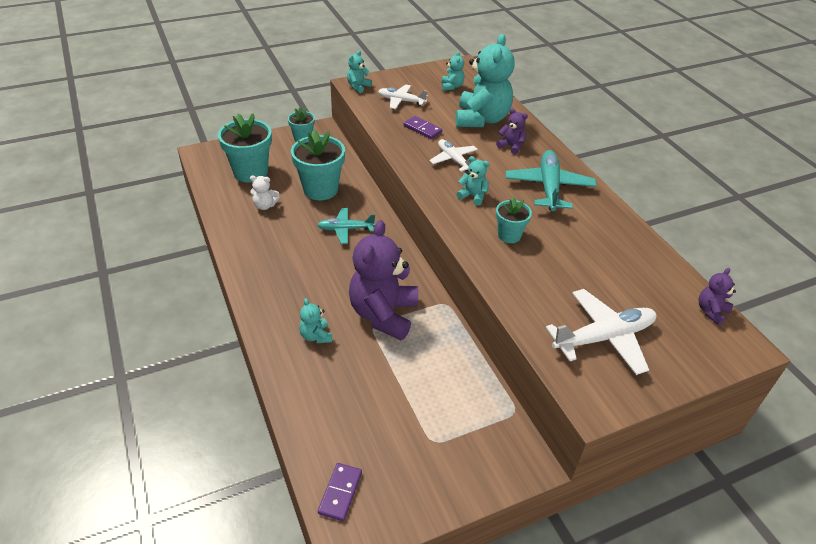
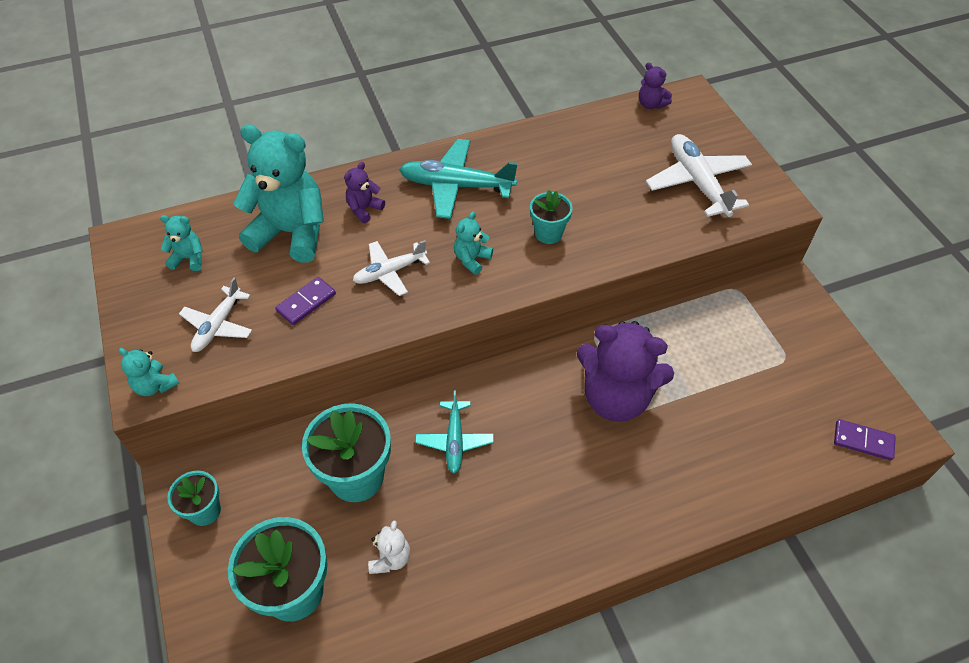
camera: 85 degrees left, 10 degrees up
turquoise teddy bear [299,298,332,343] -> none

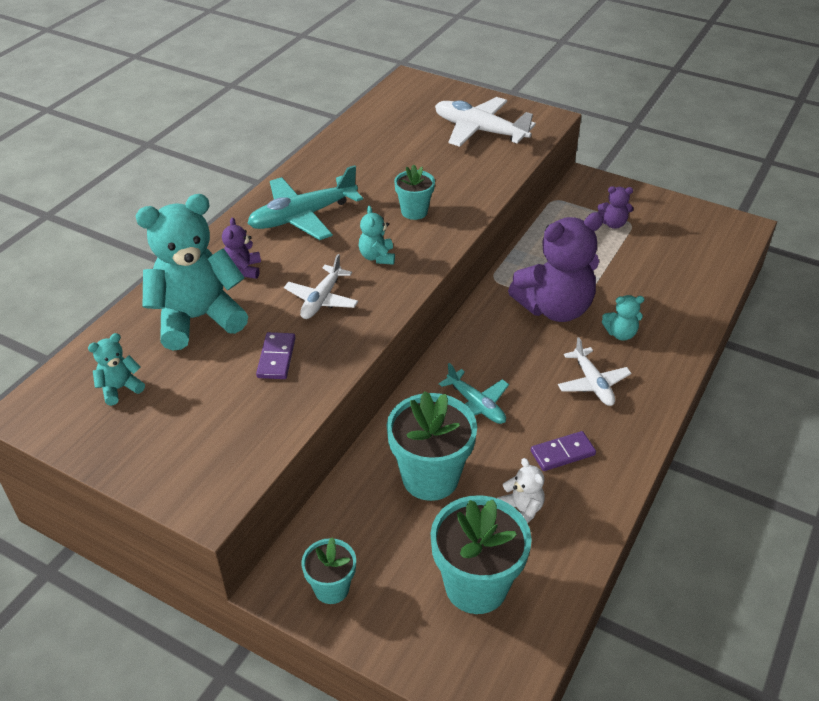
camera: 40 degrees left, 10 degrees down
turquoise teddy bear [119,348,179,396] -> turquoise teddy bear moved to [602,295,644,341]
white plane [179,278,253,352] -> white plane moved to [558,337,631,406]
purple teddy bear [639,62,672,109] -> purple teddy bear moved to [597,186,633,229]
purple domino [834,419,896,460] -> purple domino moved to [531,431,596,471]

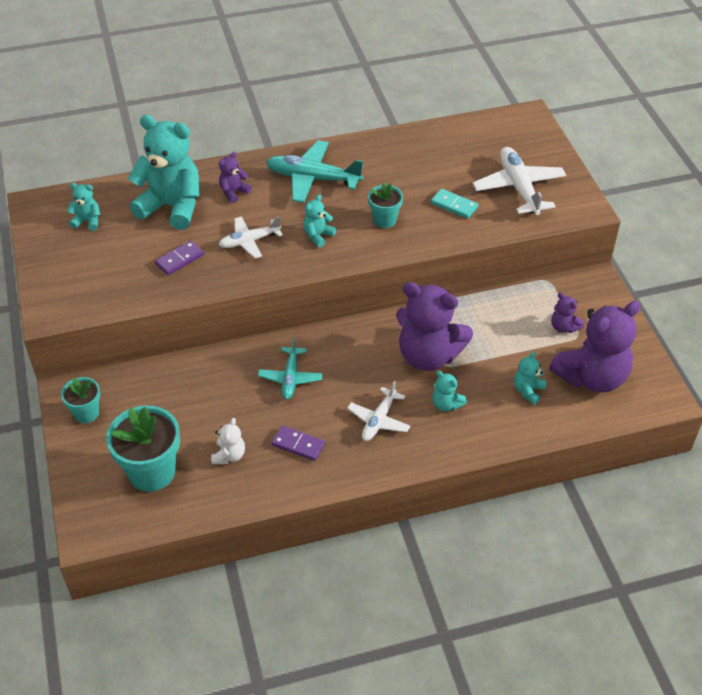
camera: 45 degrees right, 5 degrees up
turquoise flower pot [387,391,477,501] -> none
none -> turquoise domino [431,189,478,219]
none -> turquoise teddy bear [514,351,546,405]
none -> purple teddy bear [549,301,640,393]

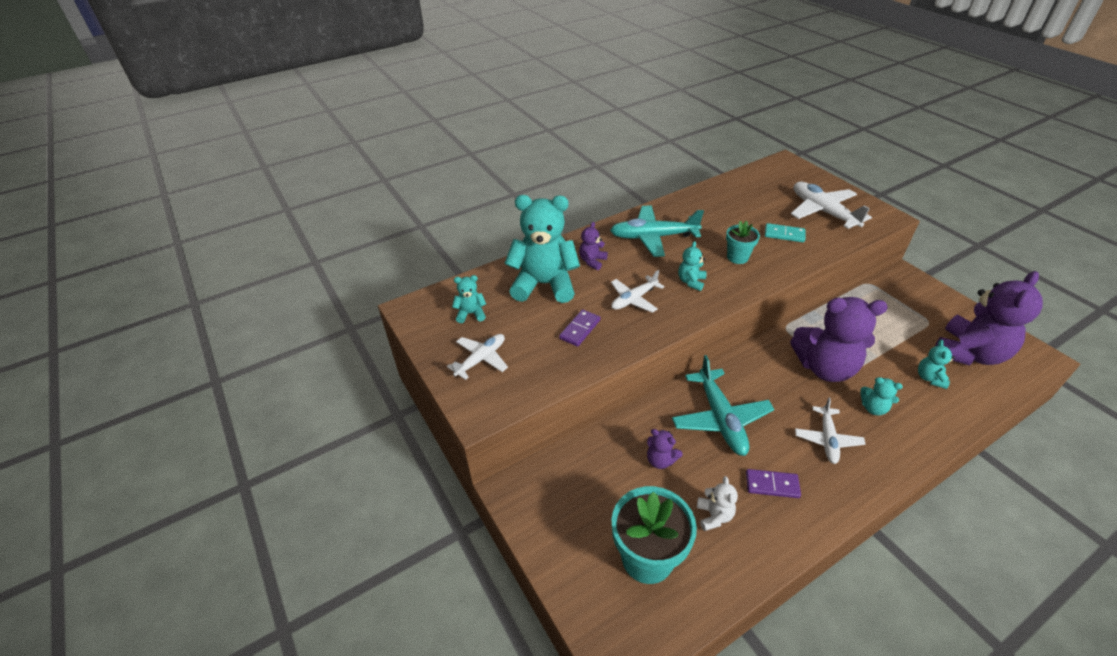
camera: 15 degrees left, 5 degrees down
turquoise flower pot [61,377,100,423] -> none
turquoise plane [258,337,323,400] -> turquoise plane [672,355,774,456], size x1.60
purple teddy bear [551,292,584,333] -> purple teddy bear moved to [647,429,683,469]
none -> white plane [447,334,508,380]

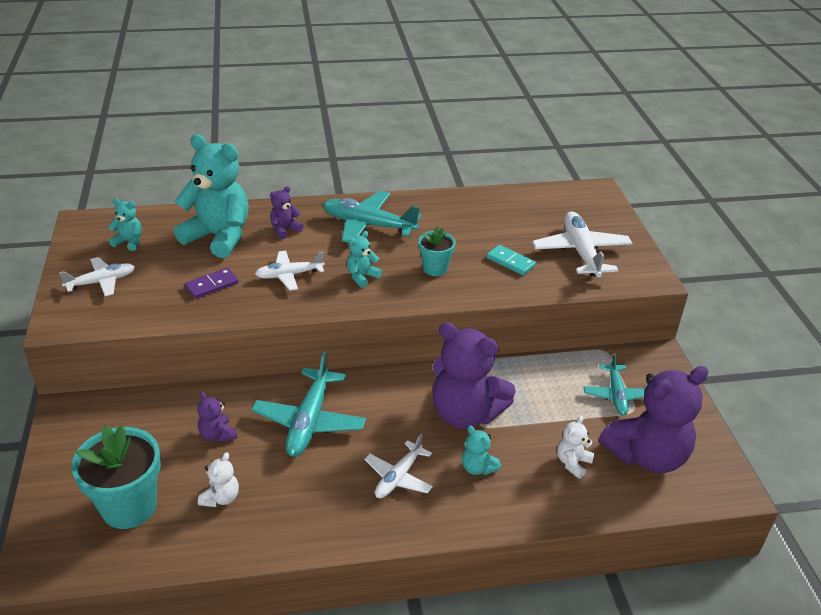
camera: 20 degrees right, 5 degrees down
purple domino [746,469,801,498] -> none
turquoise teddy bear [918,340,955,389] -> white teddy bear [557,416,594,479]
none -> turquoise plane [583,353,645,415]

